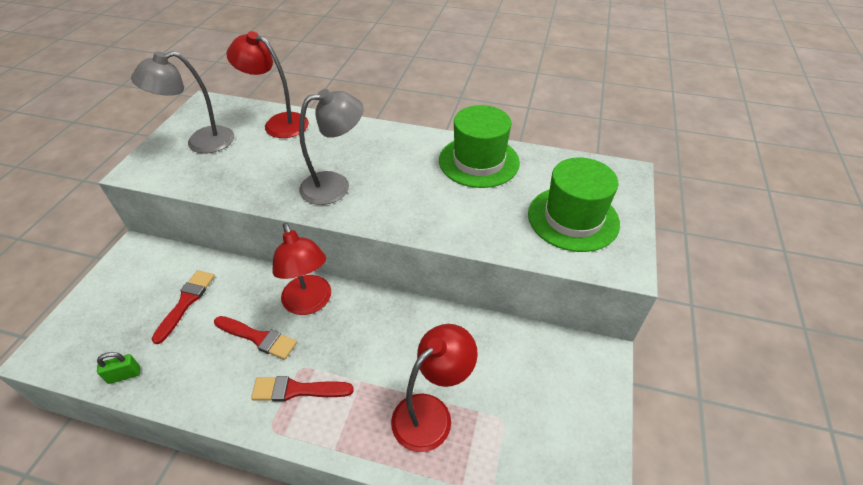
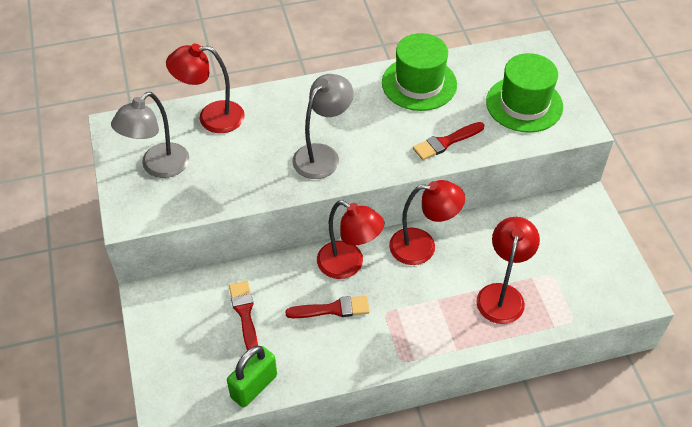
camera: 30 degrees left, 5 degrees up
green padlock [97,352,140,384] -> green padlock [227,346,277,408], size x1.83
red brush [251,376,354,402] -> red brush moved to [413,122,484,160]
none -> red lamp [389,180,465,265]

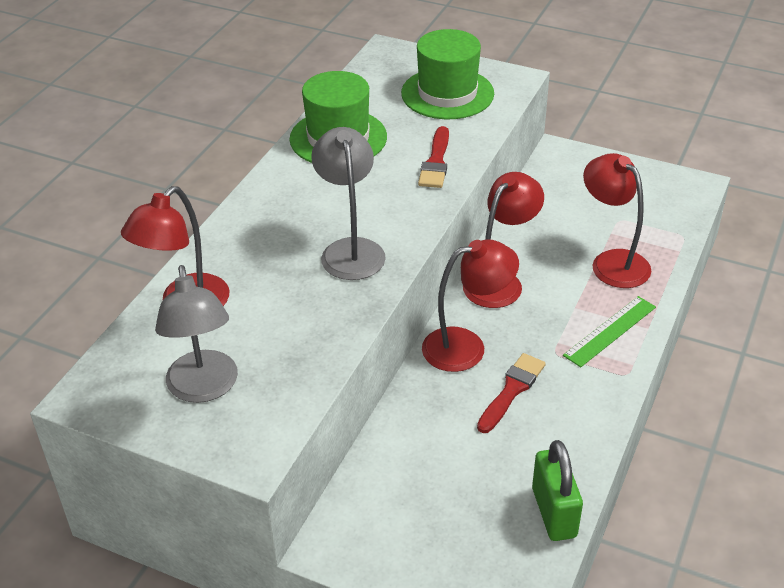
camera: 50 degrees left, 10 degrees down
red brush [229,281,258,350] -> none
none -> green ruler [563,296,656,367]

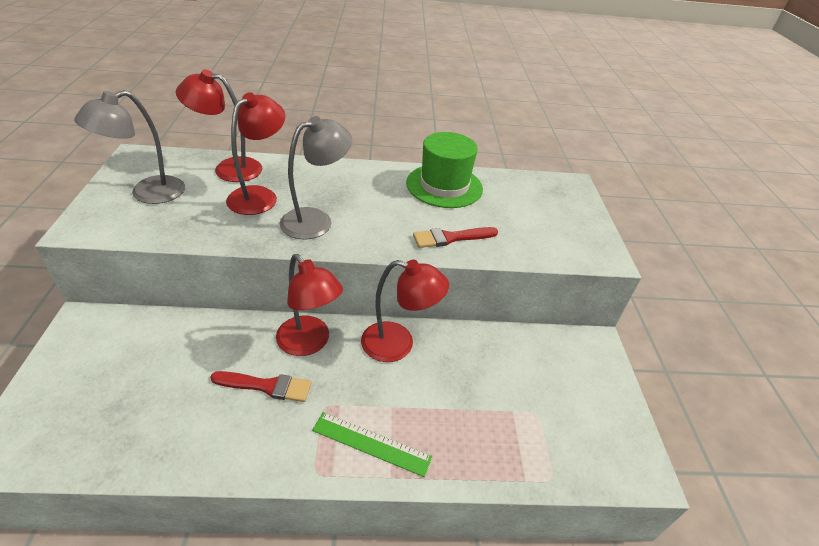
camera: 60 degrees right, 0 degrees up
green hat [401,29,494,119] -> none
green padlock [532,440,583,541] -> none
red lamp [583,153,651,288] -> red lamp moved to [226,92,285,215]

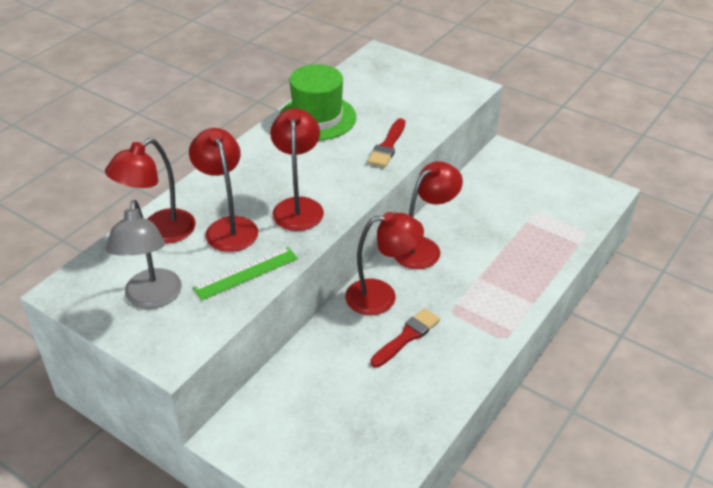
camera: 50 degrees left, 0 degrees up
grey lamp [280,116,352,240] -> red lamp [270,108,324,231]
green ruler [312,412,432,477] -> green ruler moved to [193,247,298,300]

